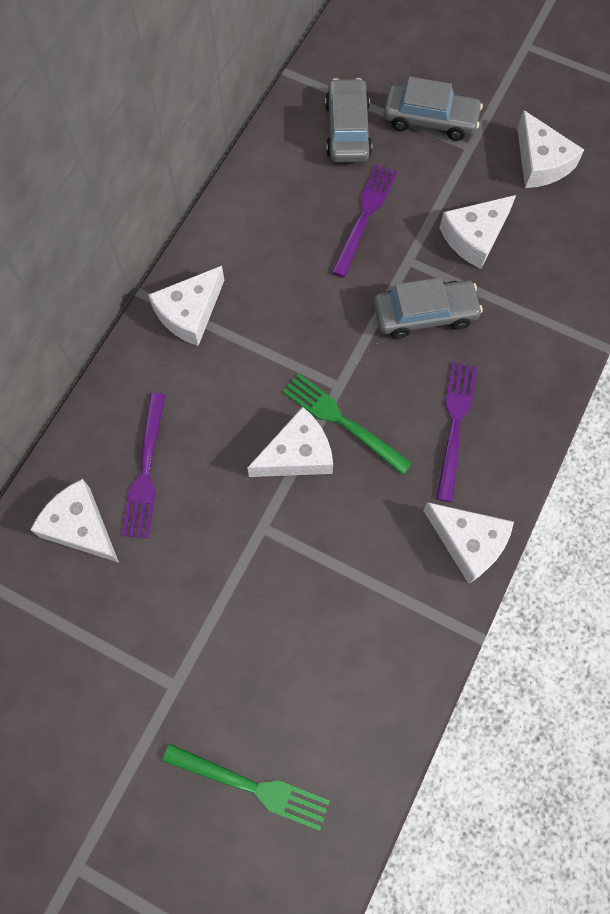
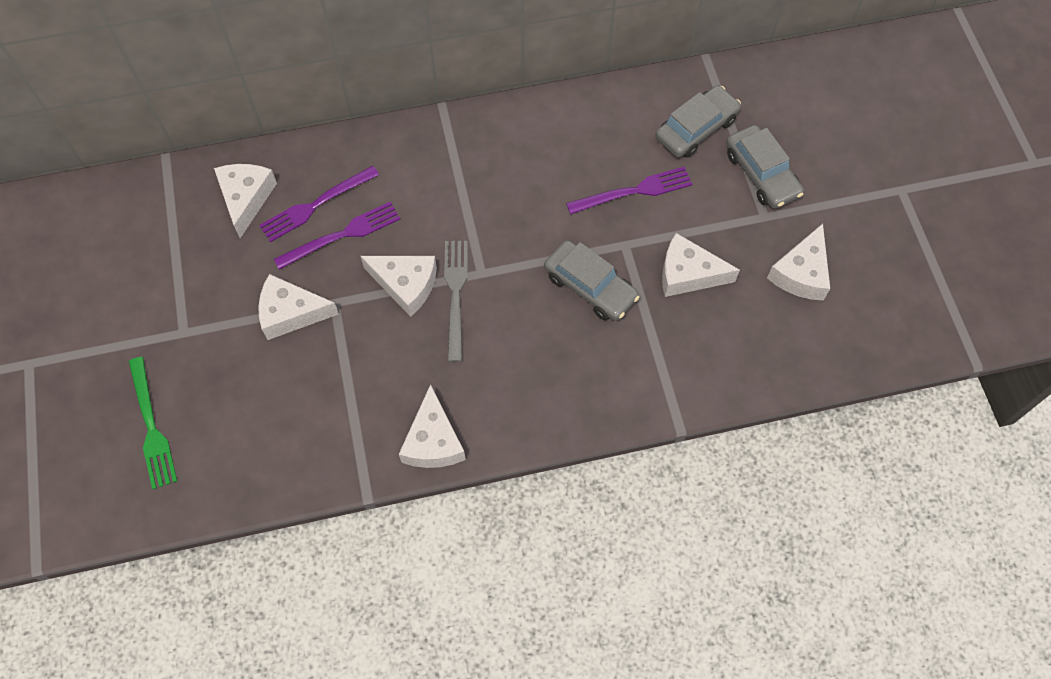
camera: 50 degrees right, 5 degrees down
white cheese [148,266,224,346] -> white cheese moved to [258,274,339,340]
green fork [283,373,412,475] -> grey fork [444,241,468,362]
purple fork [436,362,477,502] -> purple fork moved to [274,202,400,270]

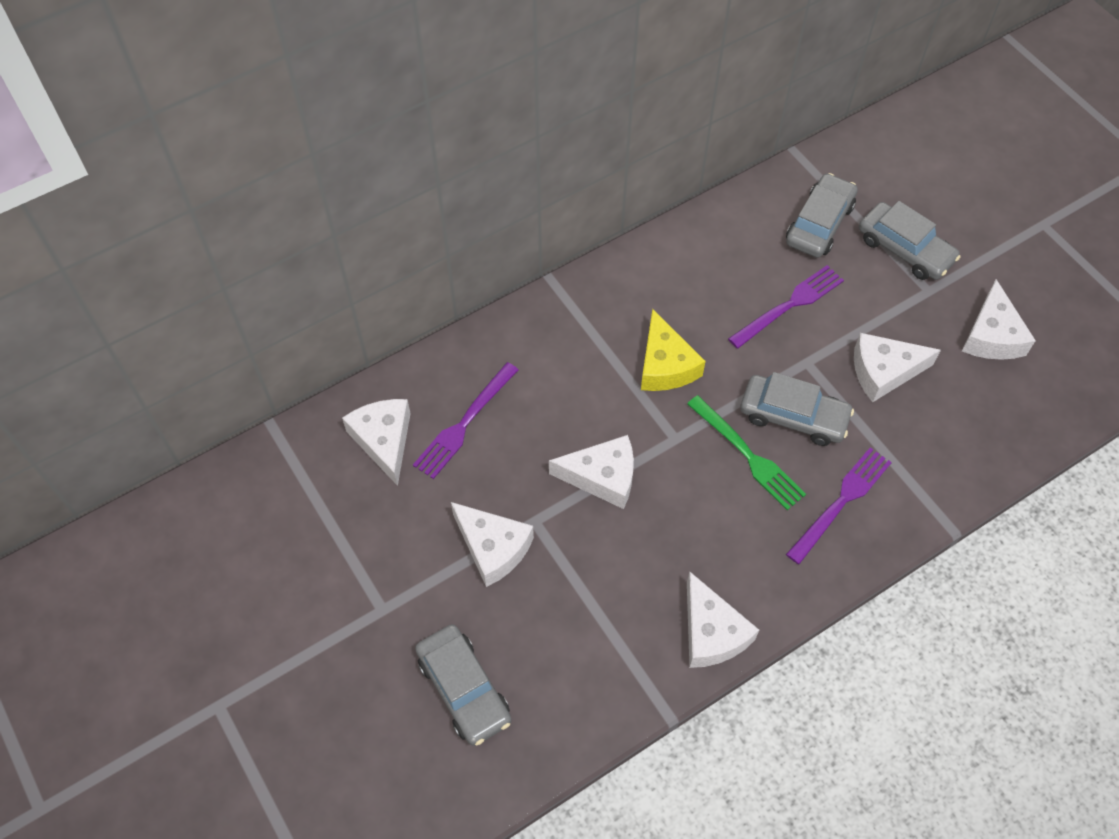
camera: 20 degrees left, 5 degrees down
green fork [128,357,177,489] -> green fork moved to [687,395,806,510]
white cheese [258,274,339,340] -> white cheese turned 120 degrees counterclockwise [451,502,534,587]
purple fork [274,202,400,270] -> purple fork moved to [786,447,892,564]
grey fork [444,241,468,362] -> none
none -> grey car [415,624,512,746]
none -> yellow cheese [641,309,706,391]

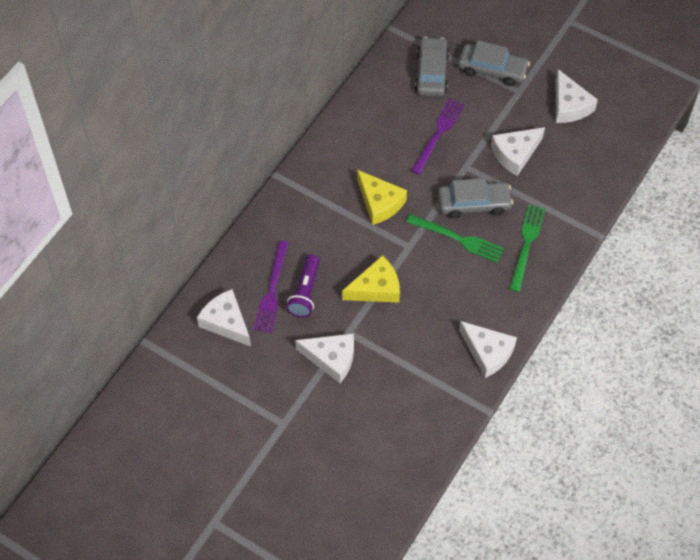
camera: 25 degrees left, 0 degrees up
grey car [415,624,512,746] -> none
white cheese [549,435,634,509] -> yellow cheese [342,255,400,303]
purple fork [786,447,892,564] -> green fork [509,205,545,292]
none -> purple flashlight [286,254,320,317]

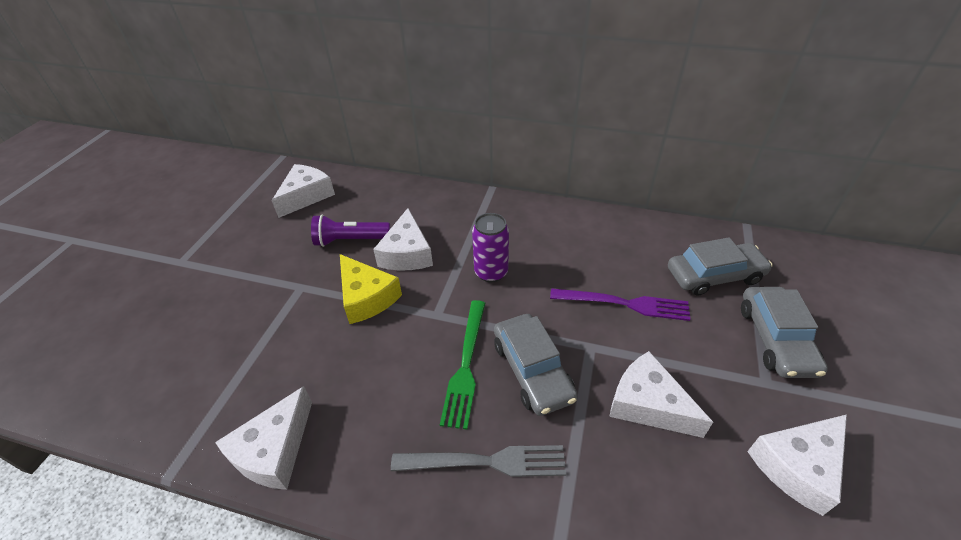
camera: 75 degrees right, 15 degrees down
purple fork [254,241,289,333] -> none
white cheese [295,333,354,383] -> white cheese moved to [373,208,433,271]
yellow cheese [357,170,407,225] -> purple can [472,213,509,282]
green fork [509,205,545,292] -> grey fork [391,445,566,477]

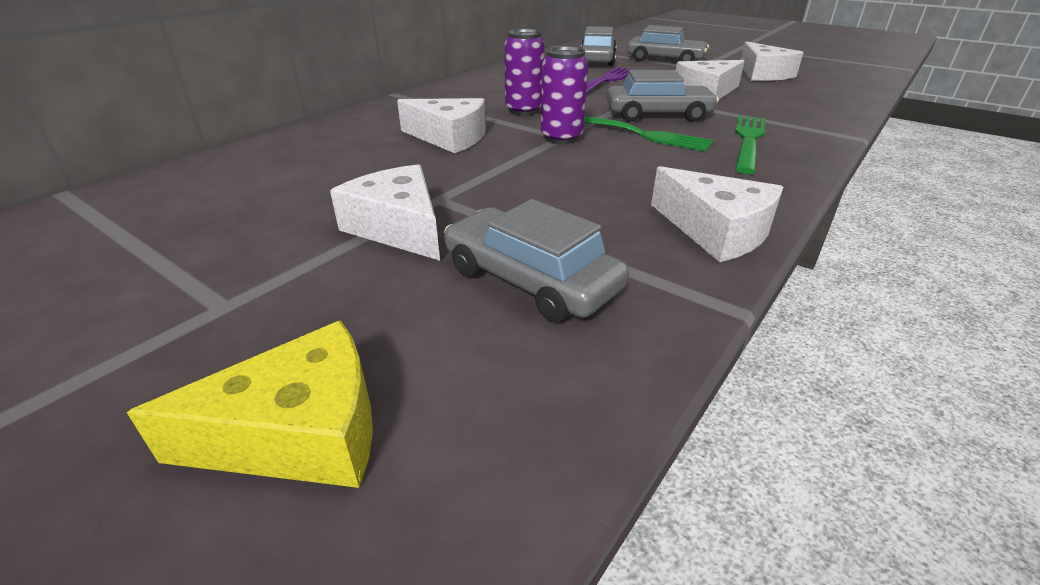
camera: 70 degrees left, 10 degrees down
white cheese [272,164,335,218] -> white cheese moved to [330,164,440,261]
purple flashlight [311,214,390,247] -> none
yellow cheese [340,254,402,324] -> yellow cheese moved to [127,320,373,488]
grey fork [391,445,566,477] -> green fork [735,115,765,174]
none -> grey car [444,199,629,322]
none -> purple can [541,46,588,144]

